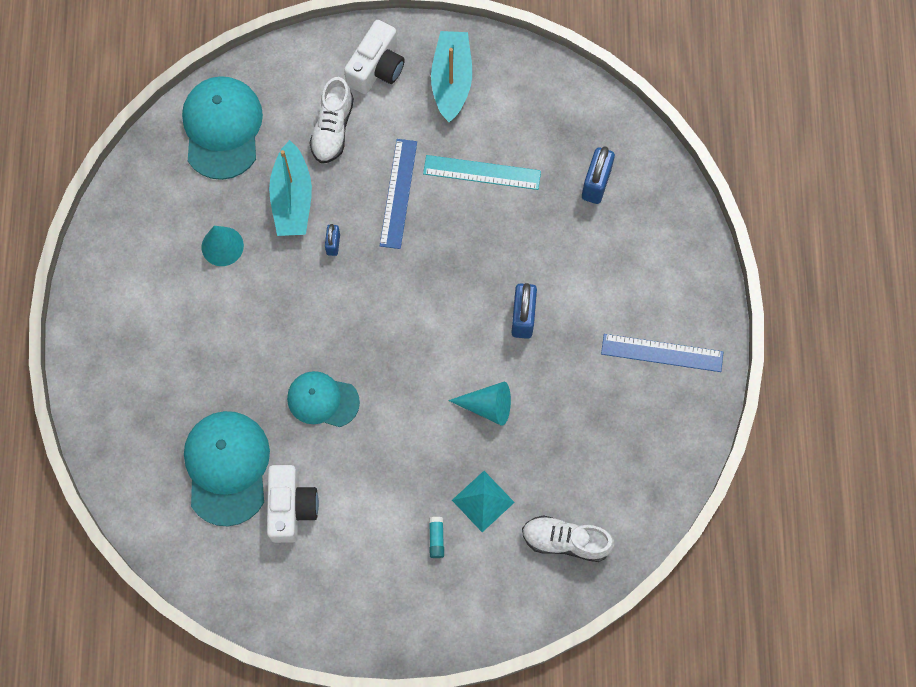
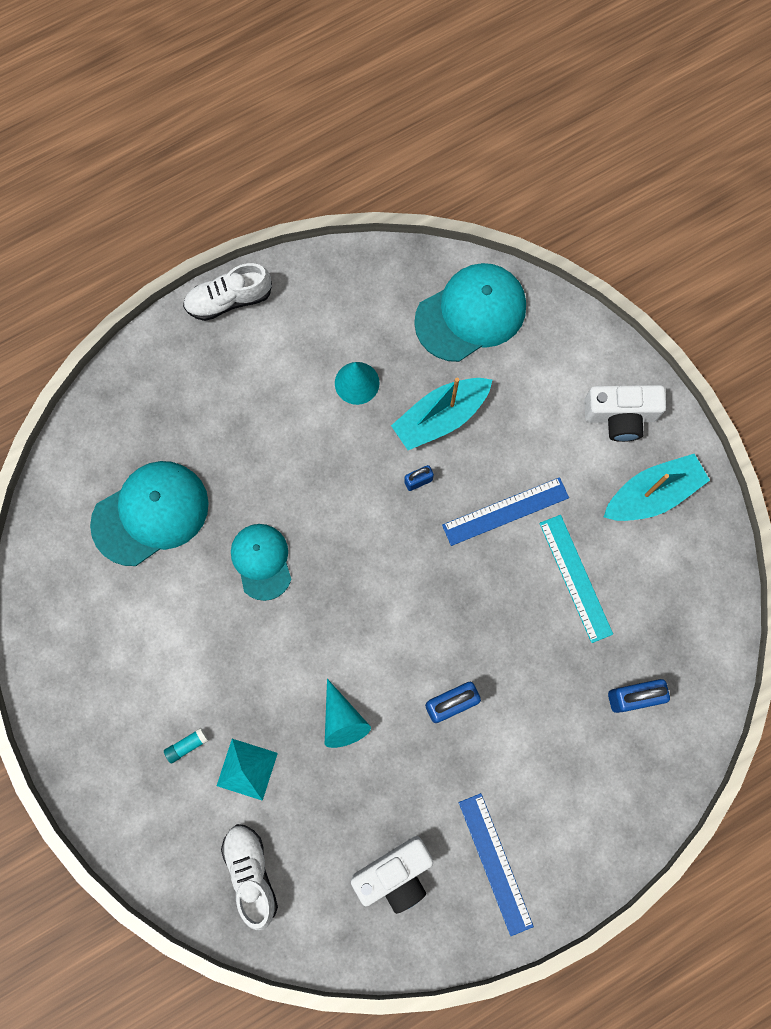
camera: 60 degrees right, 5 degrees up
white camera [267,465,319,543] -> white camera moved to [351,836,433,914]
white shoe [309,77,354,163] -> white shoe moved to [183,263,272,321]

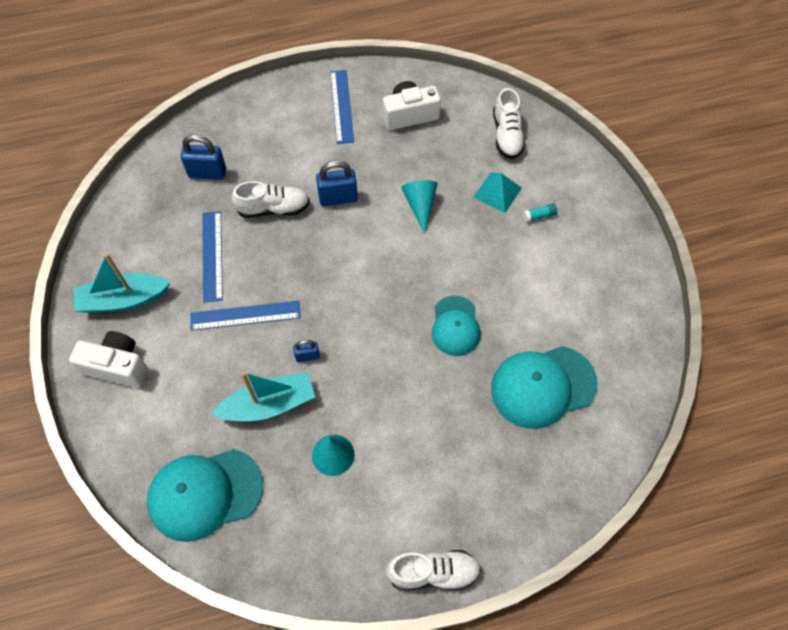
camera: 165 degrees left, 15 degrees down
turquoise ruler [539,515,613,643] -> blue ruler [202,211,223,303]
none -> white shoe [232,181,310,218]

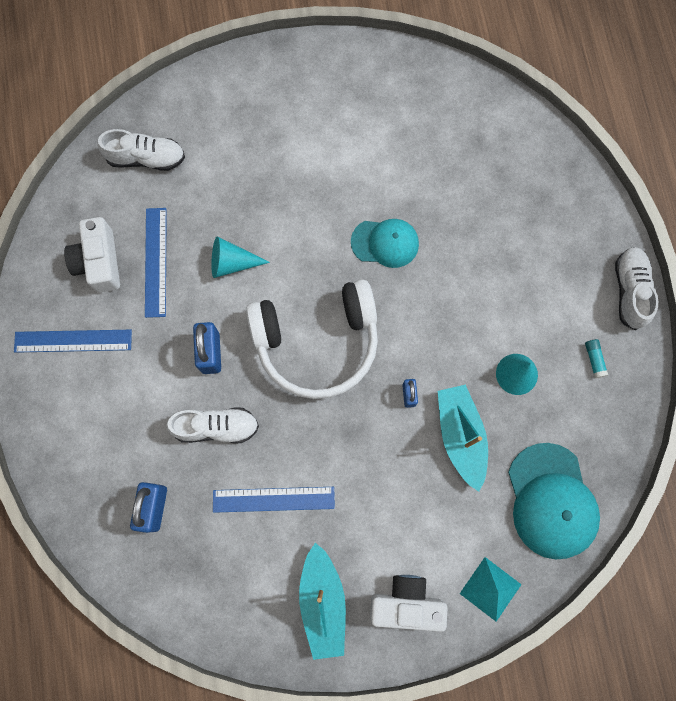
camera: 85 degrees left, 15 degrees up
white camera [69,331,148,388] -> white camera turned 75 degrees clockwise [370,575,447,632]
blue ruler [190,301,301,331] -> blue ruler moved to [145,208,167,318]
white shoe [232,181,310,218] -> white shoe turned 90 degrees clockwise [166,408,259,443]
turquoise pyramid [473,173,522,213] -> turquoise pyramid moved to [460,557,522,622]
turquoise cap [491,346,598,429] -> none
turquoise glue stick [523,203,557,222] -> turquoise glue stick moved to [585,339,608,378]
none -> white headphones [246,279,378,399]

